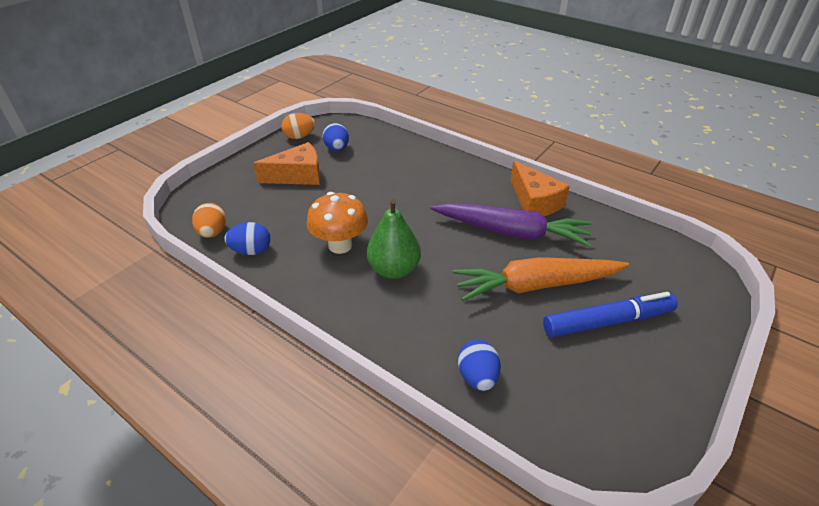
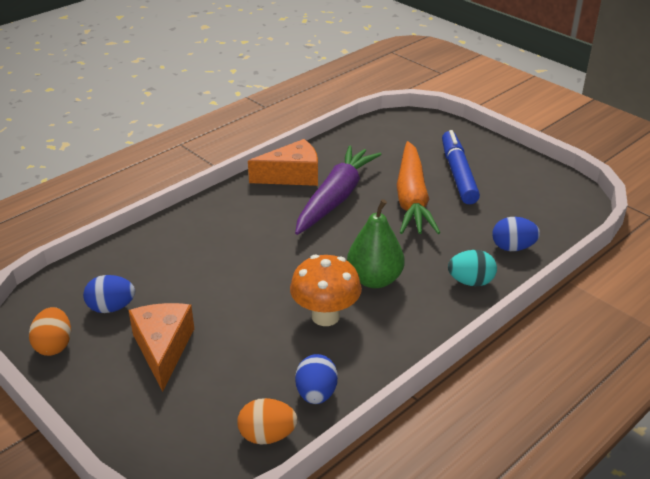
camera: 80 degrees left, 5 degrees down
none -> turquoise egg [448,250,497,286]

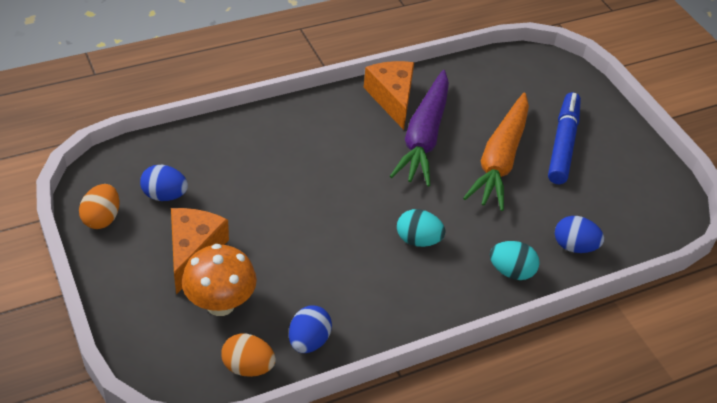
camera: 15 degrees right, 10 degrees up
orange cheese [248,139,318,186] -> orange cheese turned 105 degrees counterclockwise [364,61,414,130]
orange mushroom [290,254,362,326] -> orange mushroom moved to [182,244,257,316]
purple carrot [295,145,382,235] -> purple carrot turned 150 degrees clockwise [390,70,449,186]
green pear [347,199,404,288] -> turquoise egg [397,209,446,247]

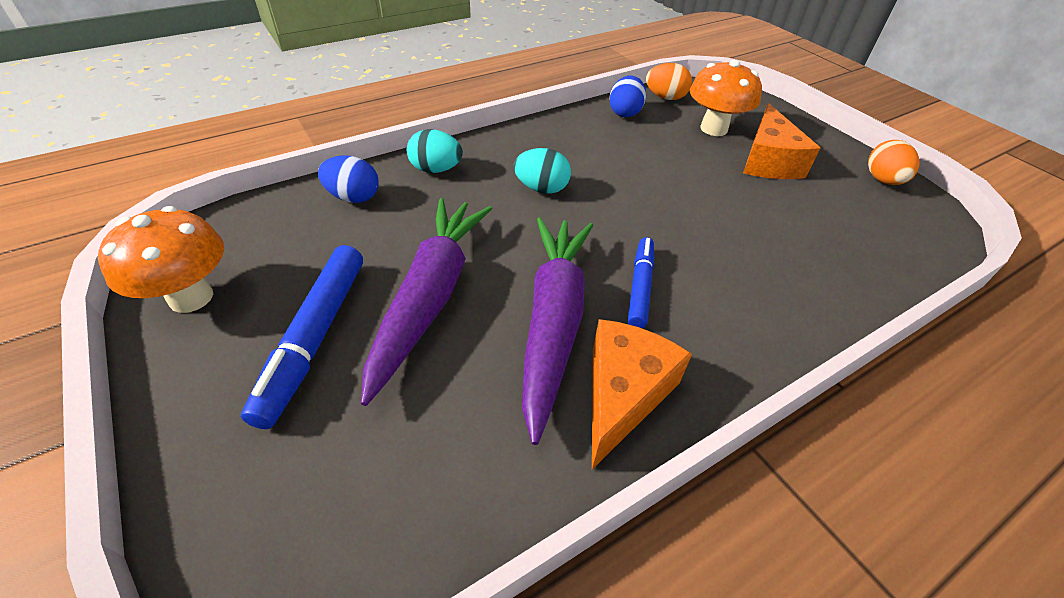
camera: 175 degrees right, 0 degrees up
blue egg [140,165,188,201] -> none
orange cheese [364,61,414,130] -> orange cheese turned 135 degrees counterclockwise [592,319,692,469]
orange carrot [463,93,529,211] -> purple carrot [361,198,492,406]
none -> orange mushroom [98,206,224,313]
none -> blue marker [628,237,654,329]

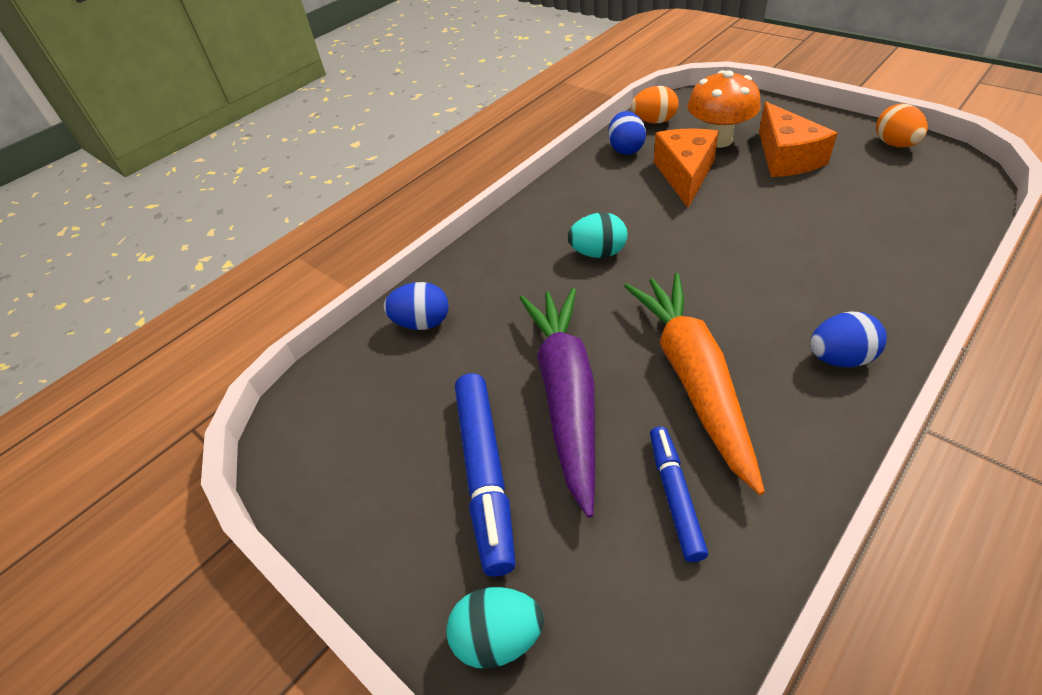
camera: 10 degrees left, 0 degrees up
orange mushroom [98,206,224,313] -> none
turquoise egg [407,129,463,173] -> turquoise egg moved to [446,587,544,669]
purple carrot [522,217,593,445] -> orange carrot [624,273,765,495]
orange cheese [592,319,692,469] -> orange cheese moved to [654,128,719,208]
blue marker [628,237,654,329] -> blue marker moved to [650,426,708,562]
none -> blue egg [810,312,887,367]

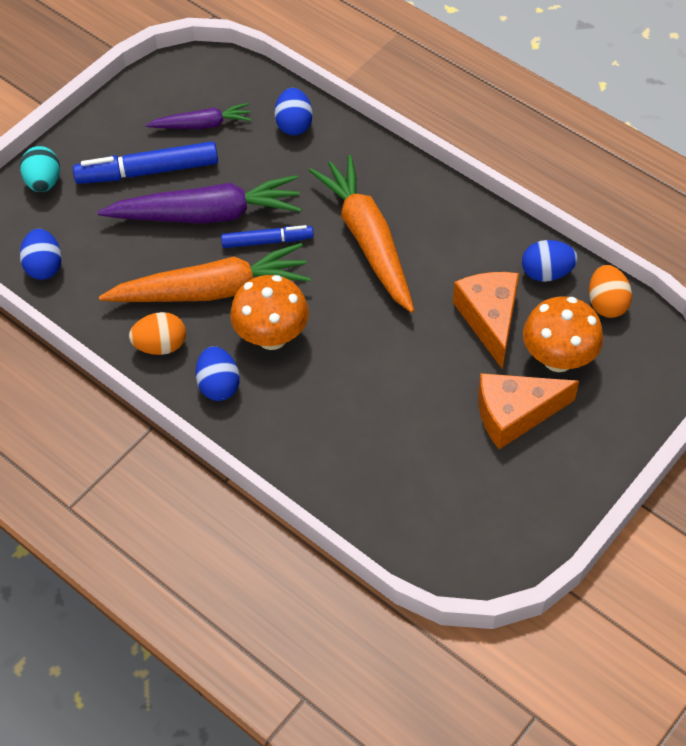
camera: 85 degrees right, 10 degrees up
turquoise egg [568,212,628,258] -> orange carrot [309,155,414,313]
blue marker [650,426,708,562] -> blue marker moved to [221,225,314,248]
orange cheese [654,128,719,208] -> orange cheese turned 105 degrees counterclockwise [453,272,519,370]
orange egg [876,104,928,147] -> orange egg moved to [129,312,186,355]
none -> blue egg [20,229,62,280]
none -> purple carrot [146,103,252,129]
none -> orange mushroom [230,275,309,350]

